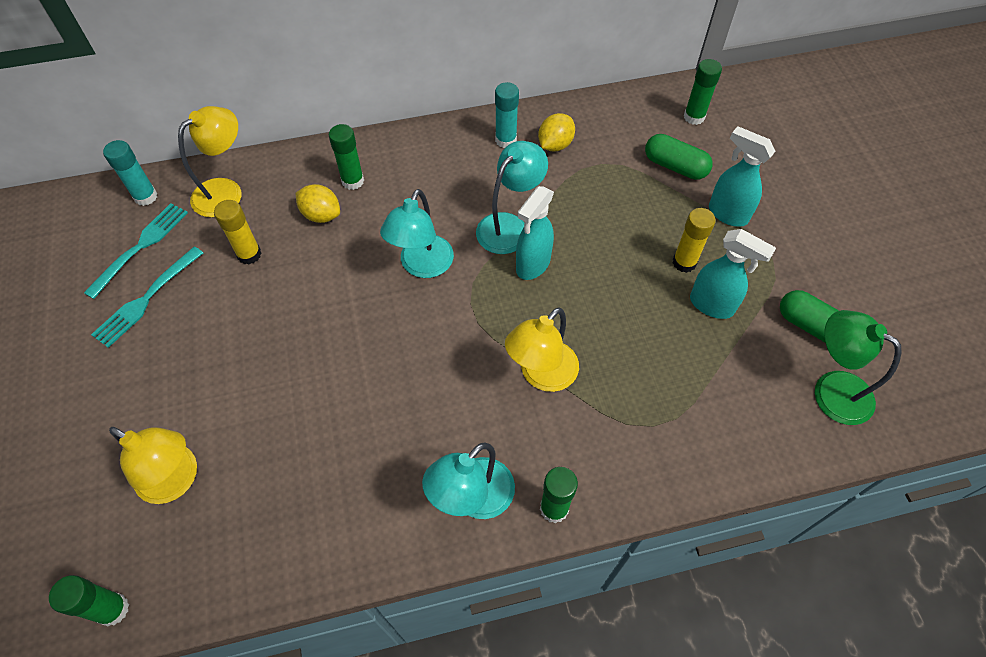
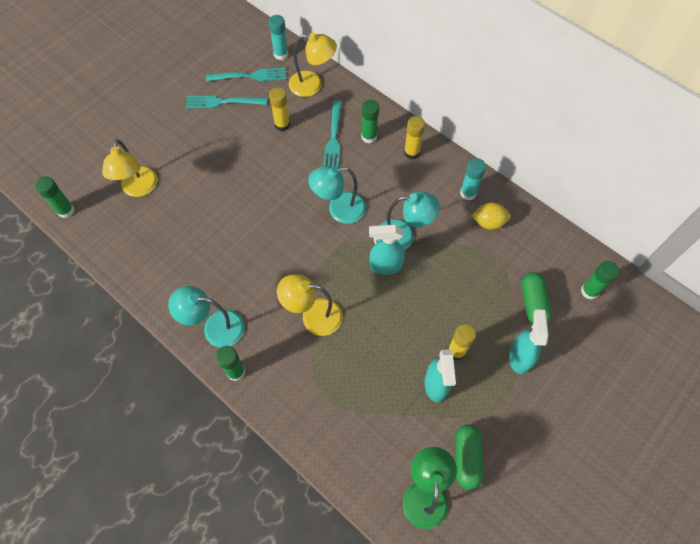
camera: 55 degrees right, 5 degrees up
yellow lemon [296,184,340,223] -> turquoise fork [323,100,342,167]
none -> yellow glue stick [404,116,425,160]

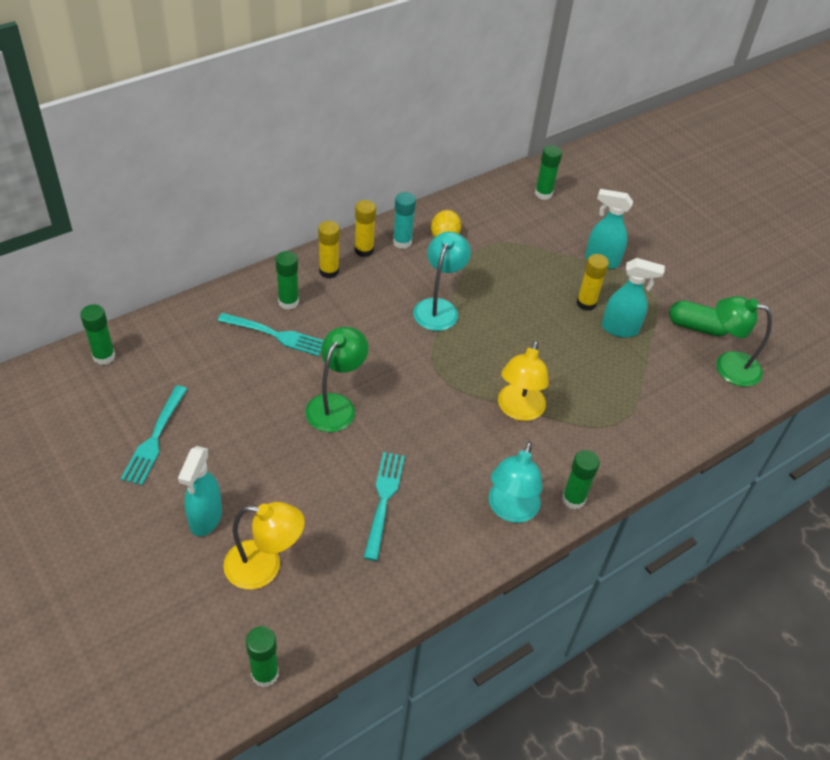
camera: 80 degrees left, 15 degrees down
turquoise fork [206,68,286,82] -> turquoise fork moved to [363,452,405,561]
turquoise glue stick [268,15,288,60] -> green glue stick [80,304,115,365]
yellow glue stick [269,87,290,131] -> yellow glue stick moved to [355,200,376,257]
yellow lamp [289,33,337,97] -> none
turquoise lamp [308,166,366,224] -> none
turquoise spray bottle [369,224,405,275] -> turquoise spray bottle moved to [178,446,222,536]
green capsule [521,272,552,324] -> none
none -> green lamp [305,327,368,432]

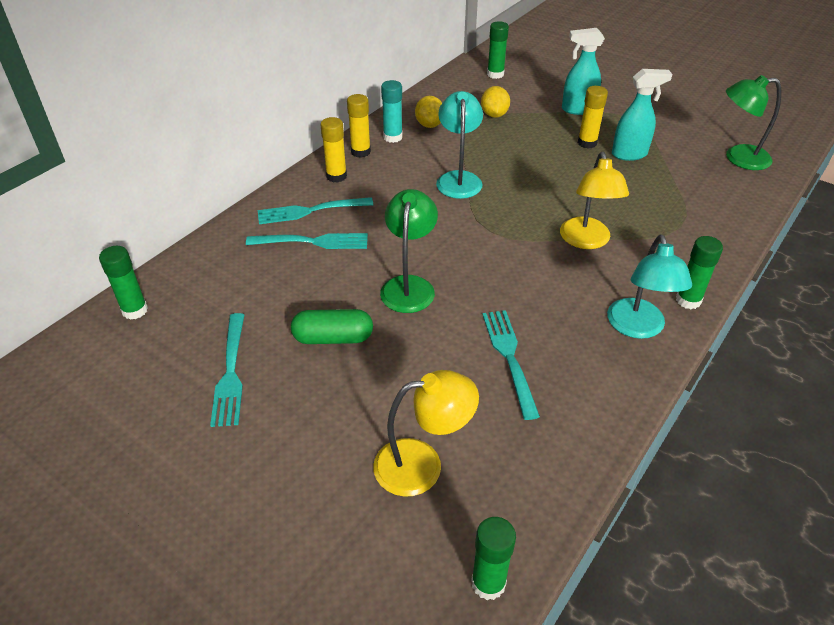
camera: 15 degrees left, 5 degrees down
turquoise spray bottle [178,446,222,536] -> none
green glue stick [276,251,299,310] -> turquoise fork [258,197,373,224]
green capsule [669,300,729,336] -> green capsule moved to [291,309,373,344]
none -> yellow lemon [481,86,510,118]

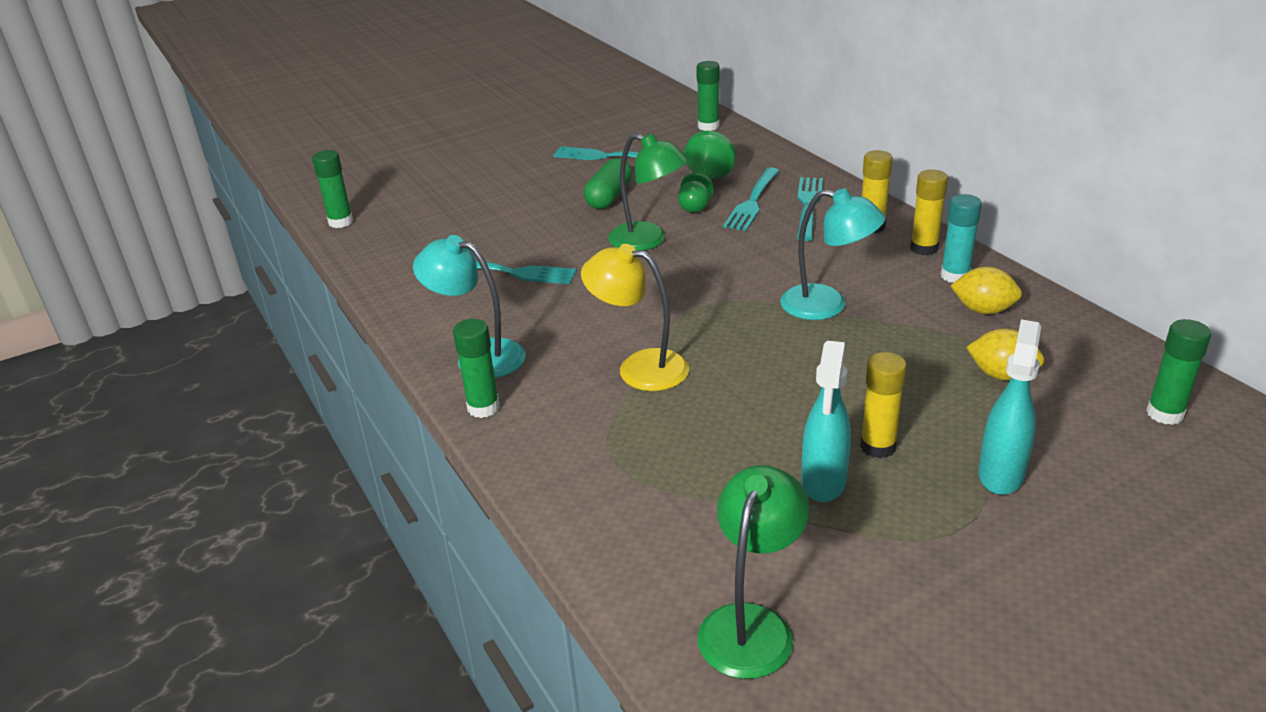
camera: 115 degrees right, 10 degrees down
yellow lamp [373,370,479,497] -> none
none -> green pawn [678,131,736,213]

